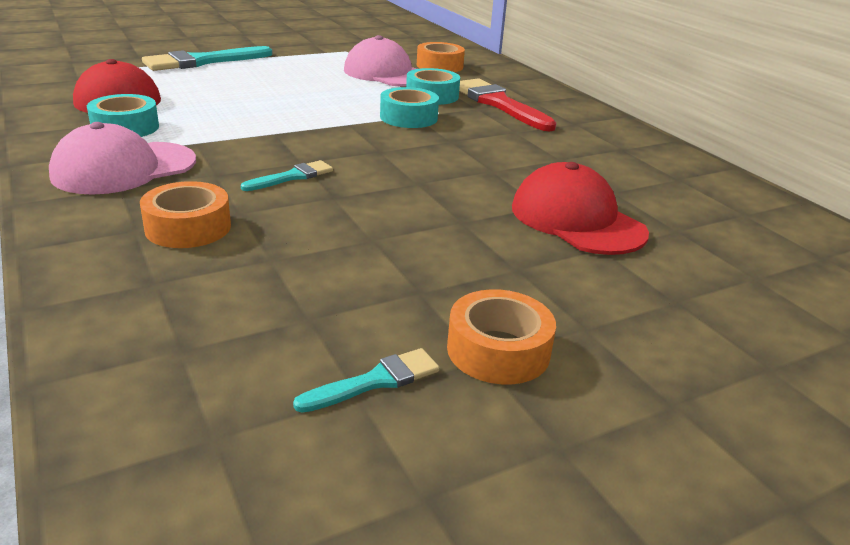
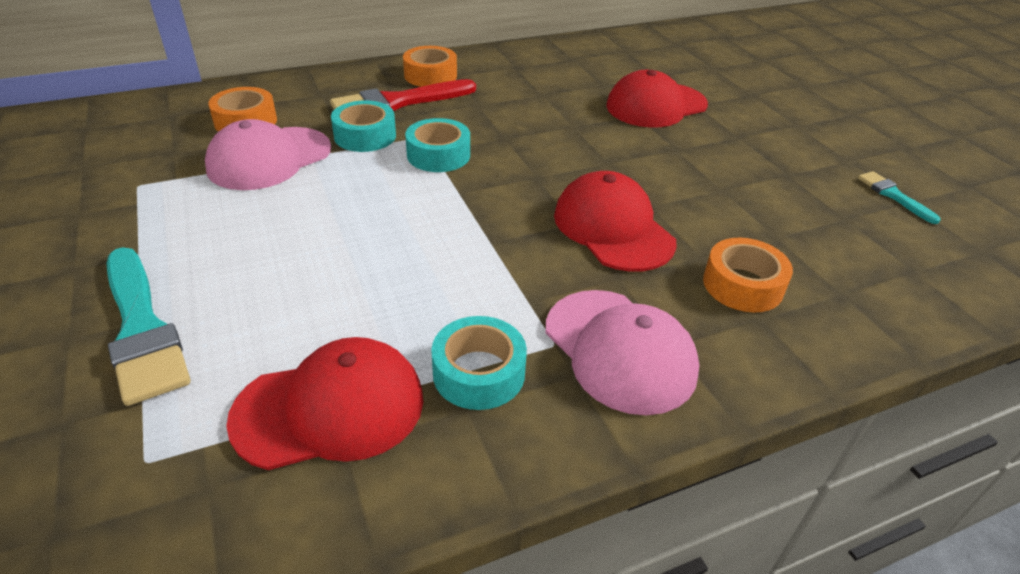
camera: 85 degrees left, 10 degrees up
turquoise brush [241,160,333,191] -> red cap [554,171,677,272]
orange tape [447,289,556,384] -> orange tape moved to [403,46,457,87]

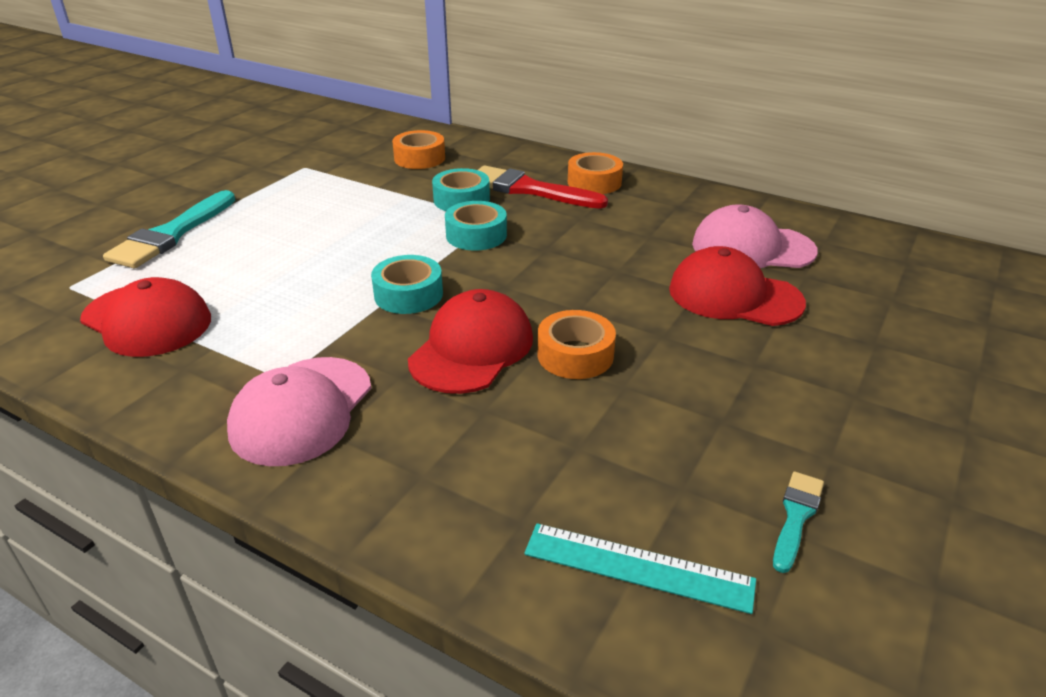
camera: 55 degrees right, 5 degrees down
pink cap [205,119,331,190] -> pink cap moved to [692,205,818,268]
turquoise tape [431,316,527,410] -> turquoise tape moved to [371,255,443,314]
orange tape [703,238,793,313] -> orange tape moved to [538,310,616,379]
none -> turquoise ruler [524,523,756,614]

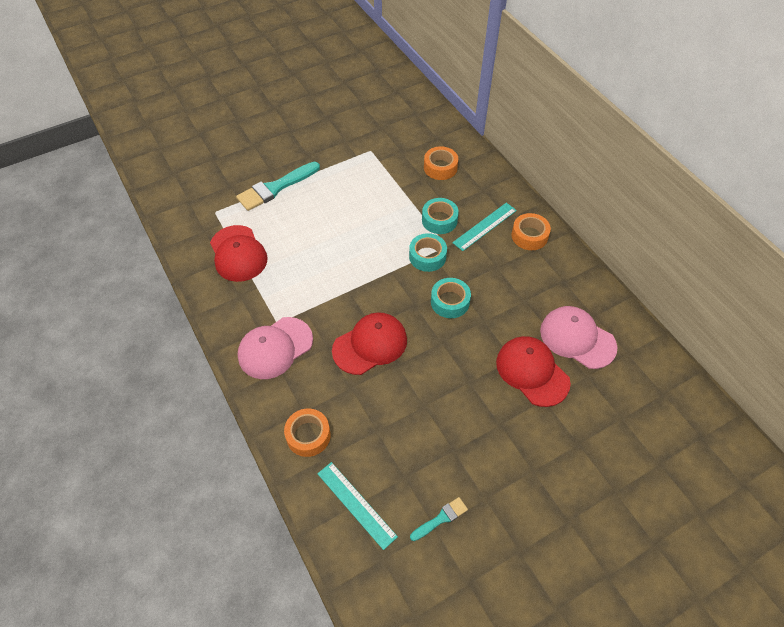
camera: 30 degrees right, 20 degrees up
turquoise tape [371,255,443,314] -> turquoise tape moved to [431,278,471,318]
red brush [478,166,608,209] -> turquoise ruler [452,203,517,251]
orange tape [538,310,616,379] -> orange tape moved to [284,408,331,457]

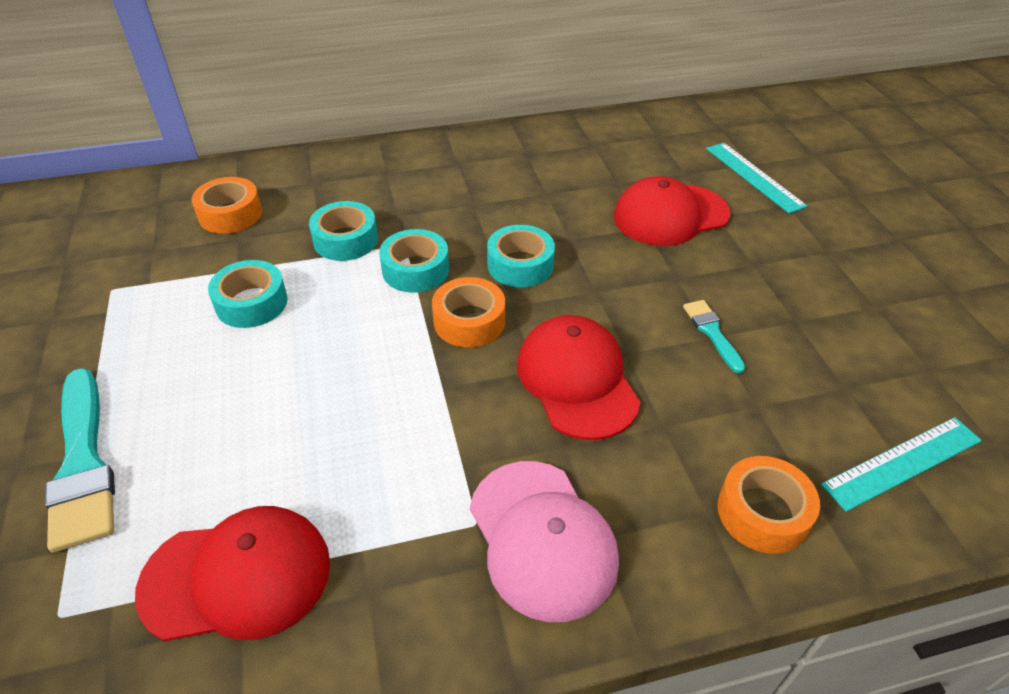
camera: 75 degrees left, 10 degrees down
turquoise brush [410,497,468,541] -> turquoise brush moved to [683,300,745,374]
turquoise ruler [452,203,517,251] -> turquoise ruler moved to [706,143,808,213]
orange tape [512,213,551,250] -> orange tape moved to [432,277,505,347]
pink cap [540,306,617,369] -> none
none -> turquoise tape [208,260,288,328]

